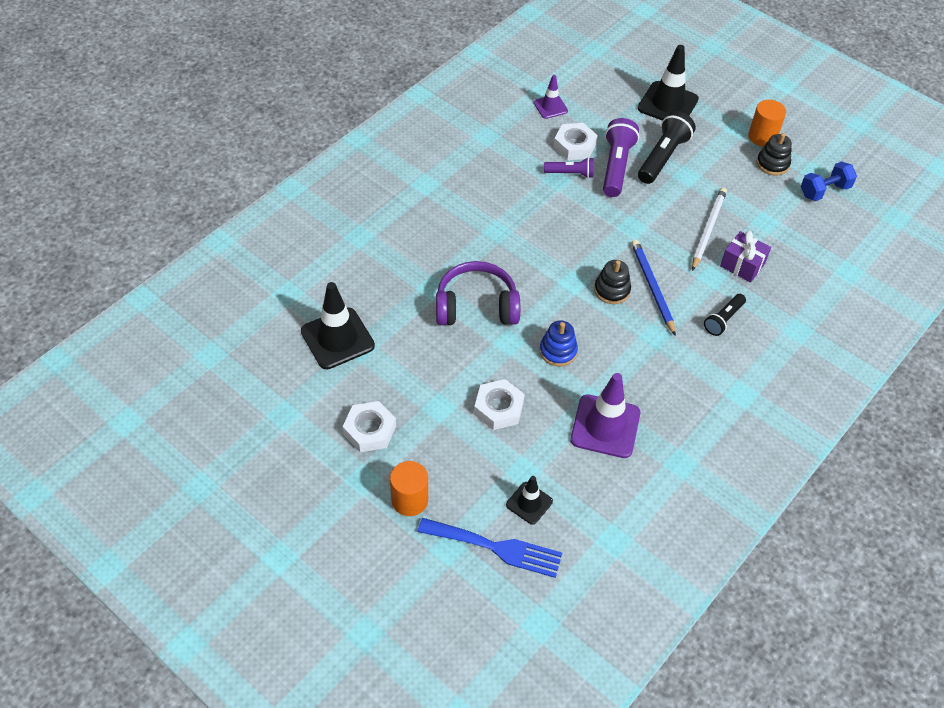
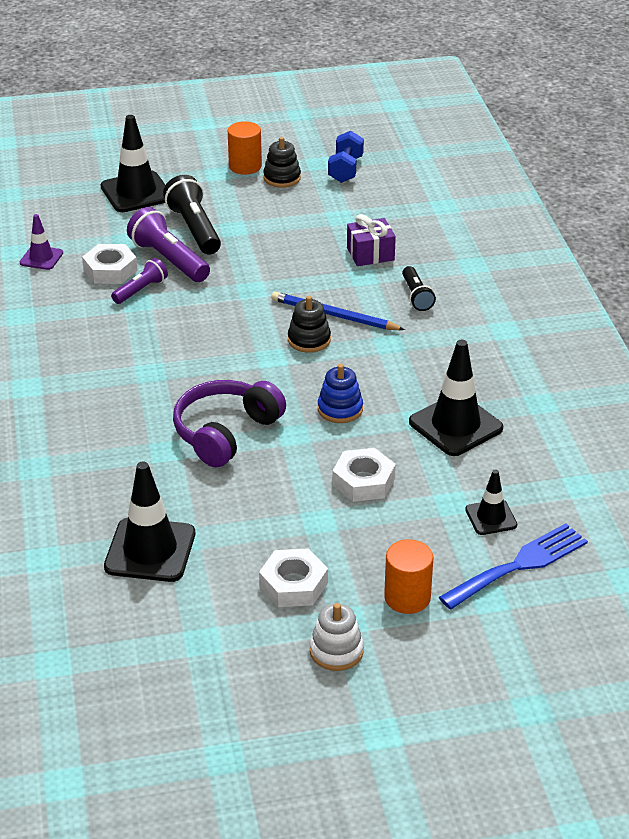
camera: 50 degrees left, 15 degrees down
purple traffic cone [570,373,640,458] -> black traffic cone [409,340,503,456]
white pencil [692,188,727,271] -> none
none -> white stacking toy [310,603,364,671]

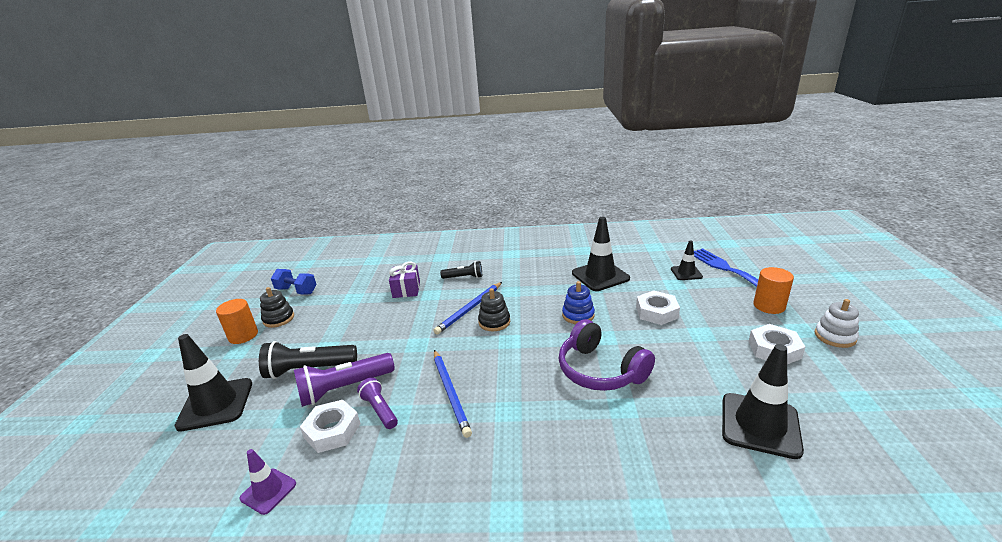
camera: 75 degrees left, 10 degrees down
none -> blue pencil [434,350,472,438]

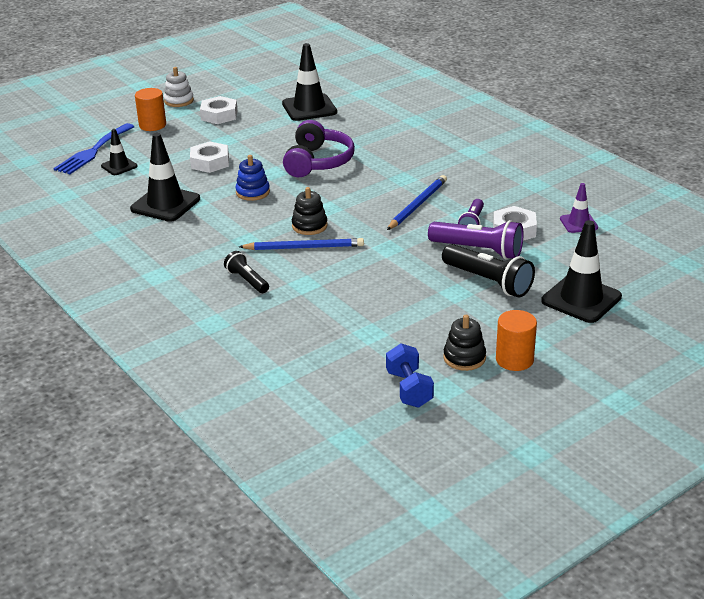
camera: 130 degrees left, 5 degrees up
purple gift [389,262,420,298] -> none

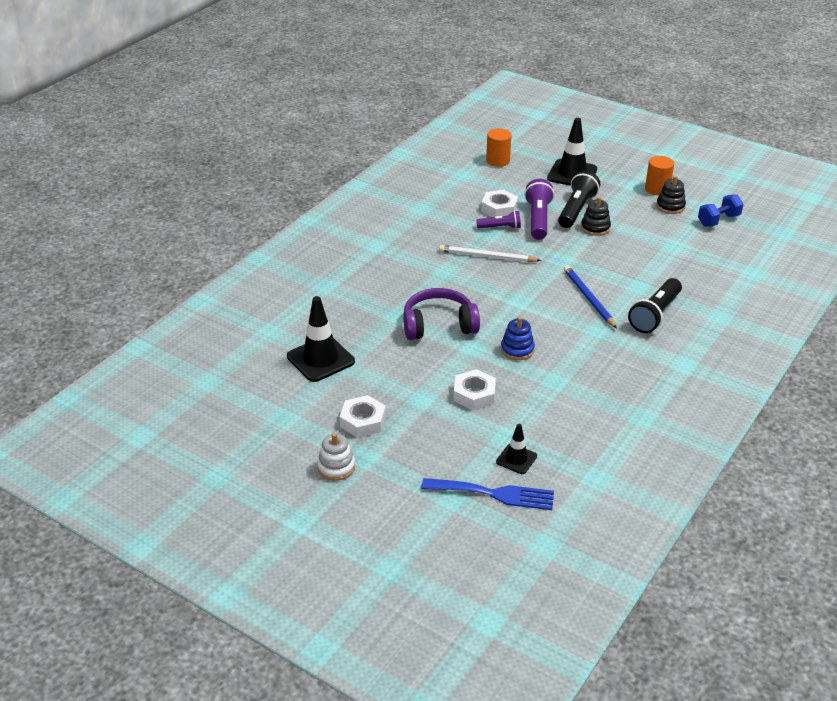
camera: 110 degrees left, 5 degrees up
black traffic cone [130,133,200,222] -> none
orange cylinder [135,88,166,131] -> orange cylinder moved to [486,128,511,167]
black flashlight [224,251,269,293] -> black flashlight [628,278,682,333], size x1.67
black stacking toy [292,187,328,235] -> black stacking toy moved to [581,197,611,236]
blue pencil [387,175,447,230] -> white pencil [439,245,541,262]
purple traffic cone [560,183,598,233] -> none

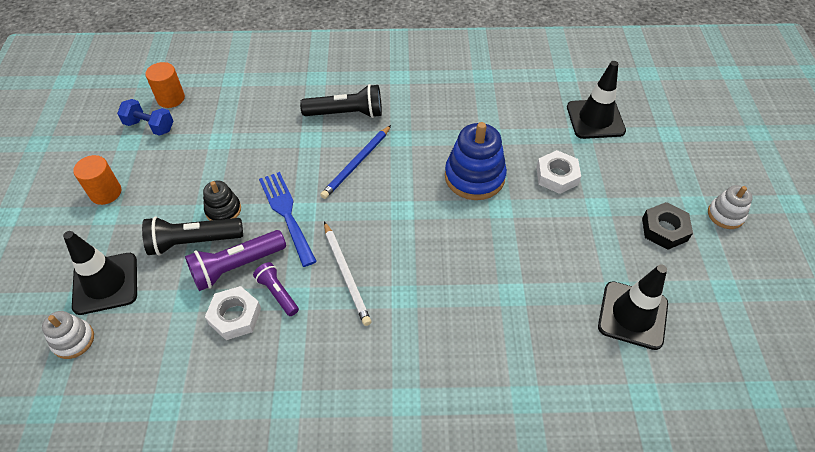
camera: 125 degrees left, 15 degrees up
white nut [340,395,386,438] -> black nut [642,202,693,250]
purple headphones [403,288,480,340] -> none
blue fork [422,478,554,510] -> blue fork moved to [259,172,317,267]
orange cylinder [486,128,511,167] -> orange cylinder moved to [145,62,185,108]
black traffic cone [496,424,537,474] -> black traffic cone [567,61,626,139], size x1.80
blue stacking toy [501,317,535,360] -> blue stacking toy [445,122,507,200], size x1.77
black stacking toy [656,176,686,214] -> none
none -> white stacking toy [42,311,94,359]

